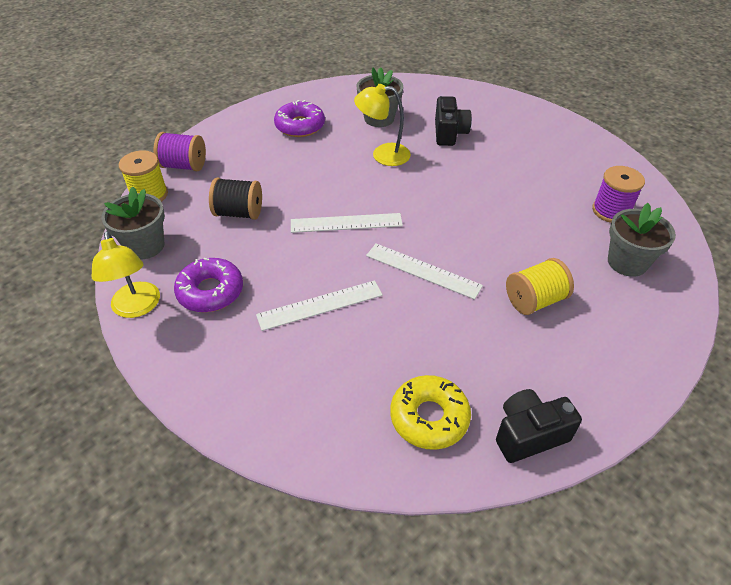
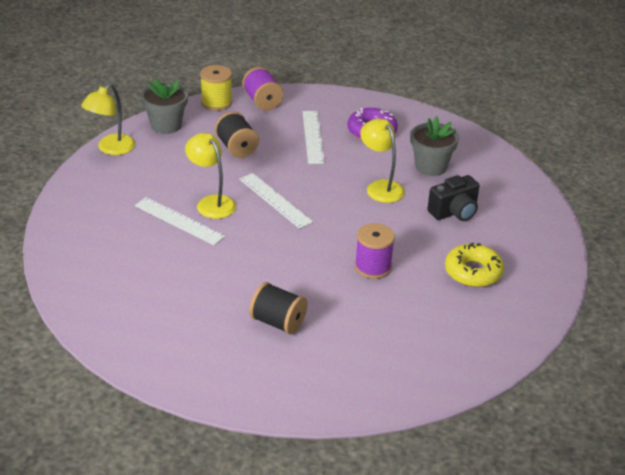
camera: 55 degrees right, 10 degrees down
purple donut [174,258,243,313] -> none
white ruler [366,244,483,300] -> white ruler moved to [302,111,325,164]
yellow donut [390,375,471,450] -> yellow donut moved to [445,243,504,287]
black camera [496,389,582,463] -> none
yellow spool [506,258,574,315] -> black spool [249,282,307,335]
purple spool [592,166,645,223] -> purple spool moved to [355,223,395,279]
grey flower pot [608,203,676,277] -> none
none -> yellow lamp [185,133,236,219]

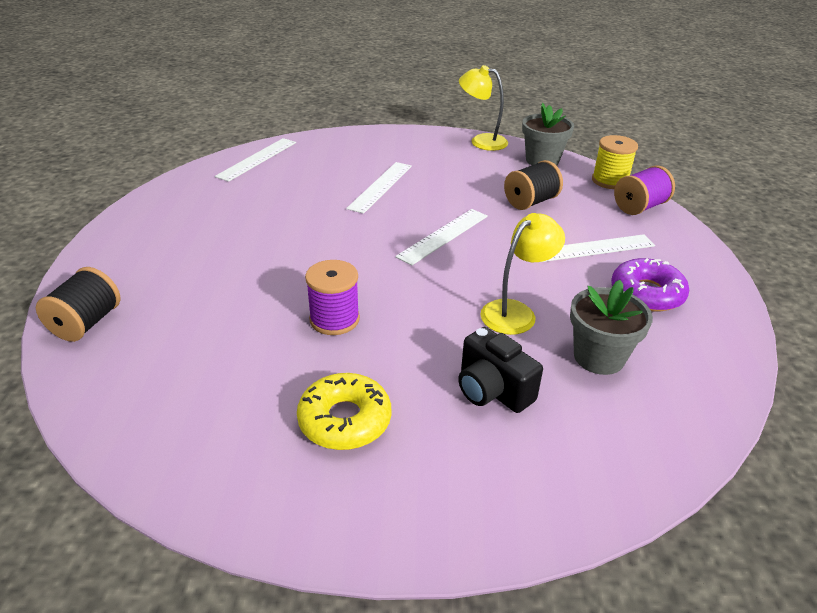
camera: 80 degrees right, 0 degrees up
yellow lamp [185,133,236,219] -> none
black spool [249,282,307,335] -> black spool moved to [36,267,120,342]
none -> white ruler [215,138,296,182]

